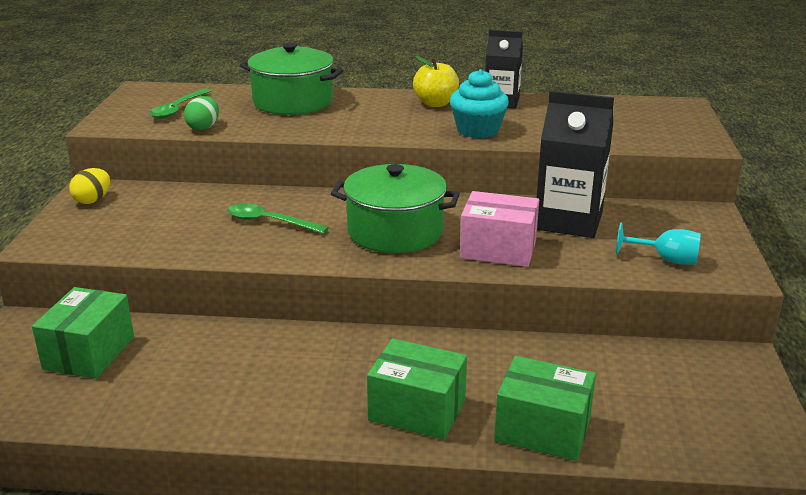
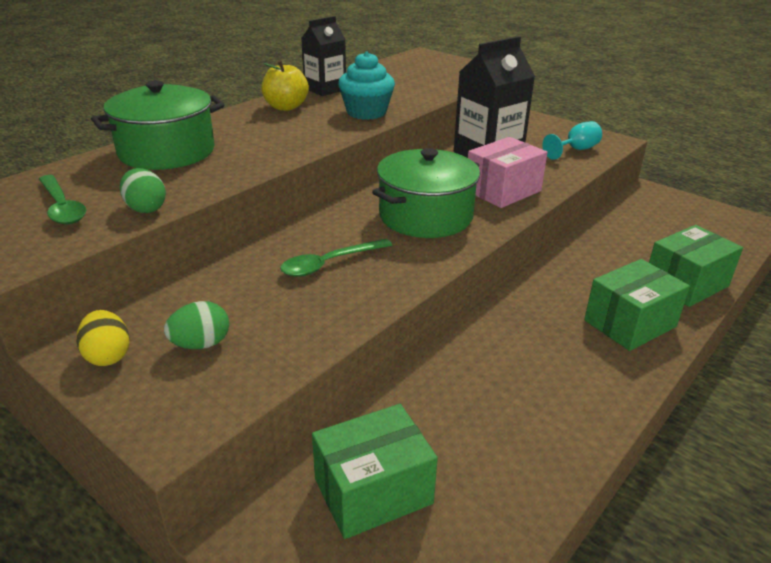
camera: 55 degrees left, 5 degrees up
green box [32,287,134,379] -> green box turned 75 degrees counterclockwise [312,404,438,539]
none -> green egg [164,301,229,349]

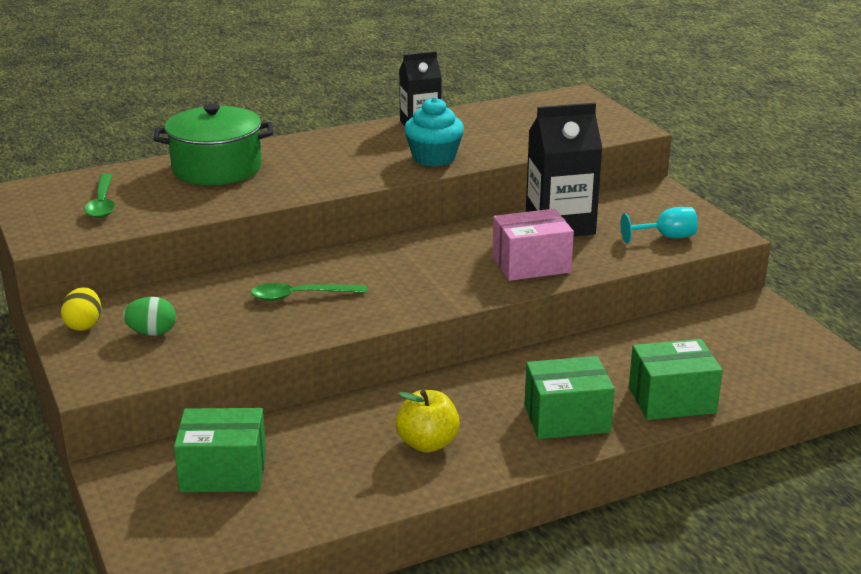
camera: 25 degrees right, 5 degrees down
green egg [120,168,166,213] -> none
yellow apple [261,60,309,111] -> yellow apple moved to [395,390,460,453]
green pot [372,148,480,238] -> none

